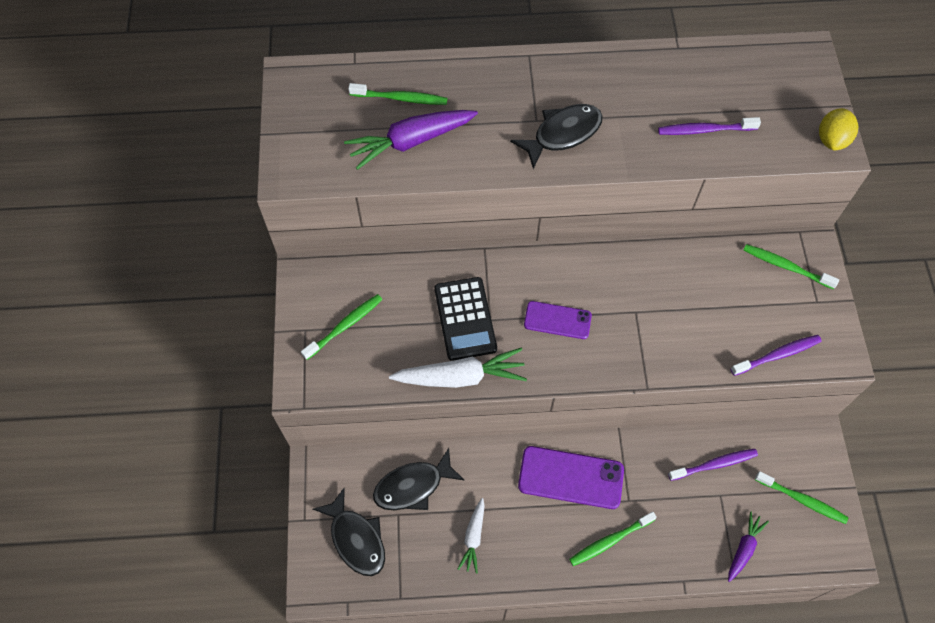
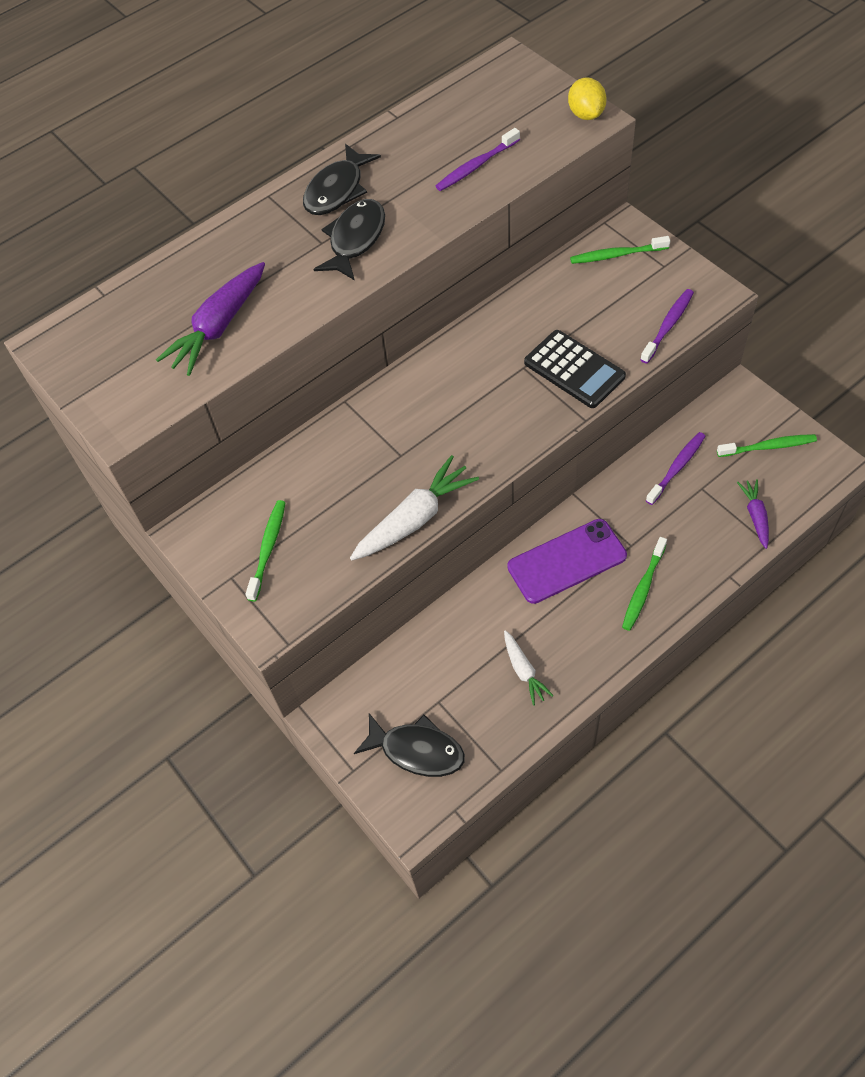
camera: 30 degrees left, 5 degrees down
green toothbrush [348,83,447,105] -> none
black fish [373,448,465,510] -> black fish moved to [303,144,381,215]
black calculator [434,277,497,361] -> black calculator moved to [524,330,626,408]
purple phone [524,301,592,339] -> none

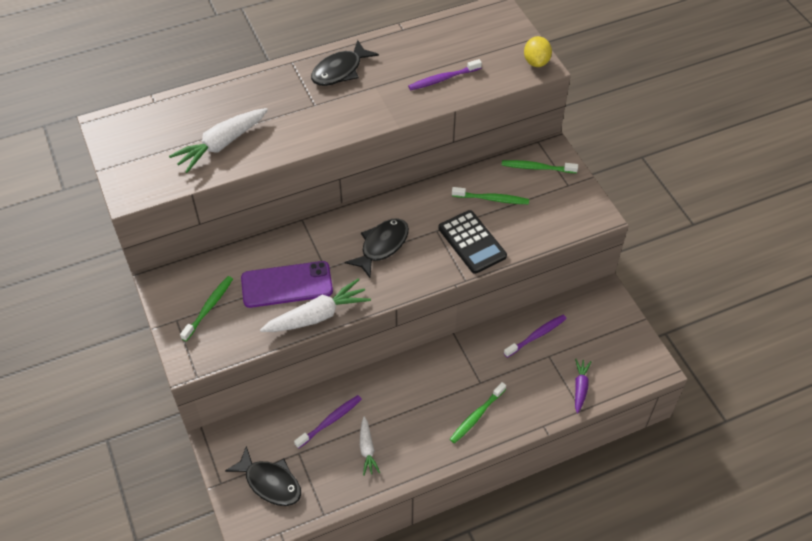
camera: 10 degrees right, 5 degrees down
purple carrot [156,262,265,376] -> white carrot [169,108,268,173]
black fish [313,199,385,281] -> black fish moved to [345,218,409,278]
purple phone [507,519,627,604] -> purple phone moved to [241,261,333,308]
purple toothbrush [640,289,694,364] -> purple toothbrush moved to [294,395,362,449]
green toothbrush [717,434,817,457] -> green toothbrush moved to [452,187,529,204]

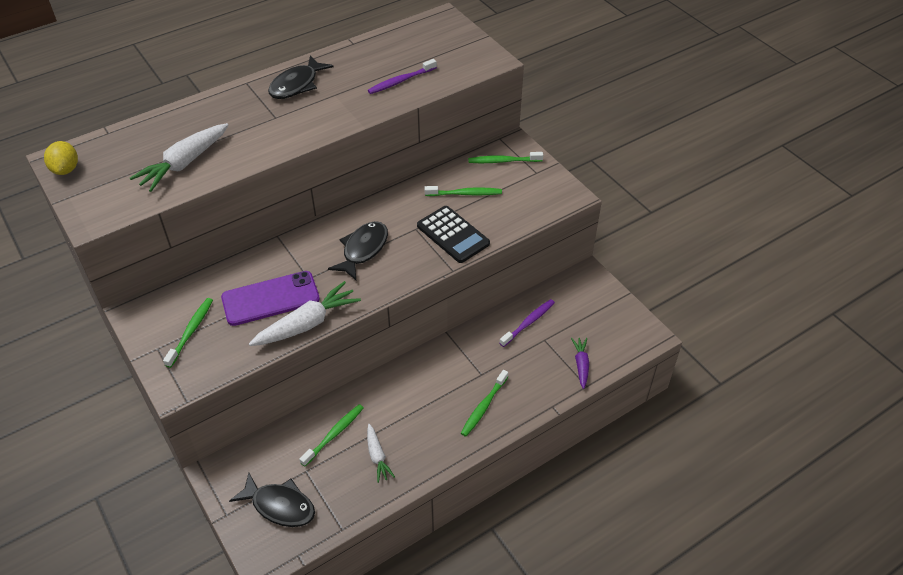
camera: 10 degrees left, 5 degrees down
purple toothbrush [294,395,362,449] -> green toothbrush [299,404,364,467]
yellow lemon [524,36,552,67] -> yellow lemon moved to [44,141,78,175]

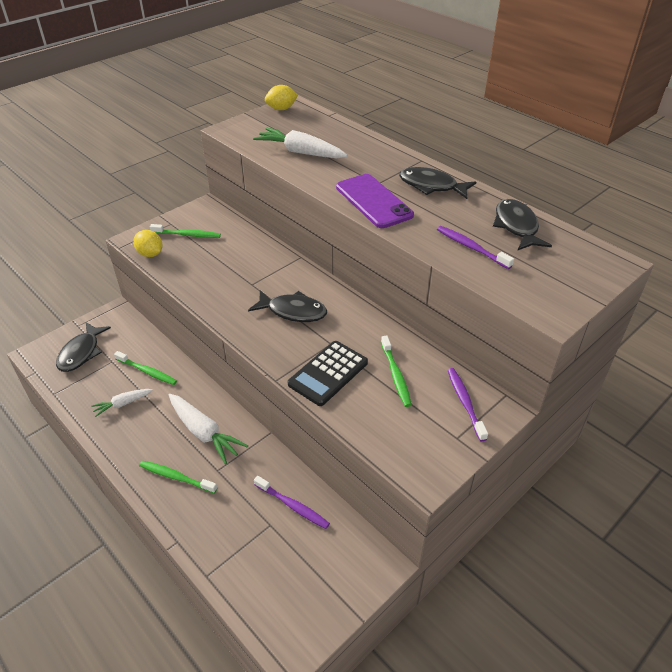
camera: 80 degrees right, 5 degrees down
purple phone [221,271,320,326] -> purple phone moved to [336,174,414,228]
white carrot [249,281,361,346] -> white carrot moved to [169,394,248,465]
green toothbrush [468,152,543,163] -> purple toothbrush [448,368,488,441]
purple carrot [571,338,589,389] -> none
none -> yellow lemon [133,230,163,257]
none -> black fish [493,199,552,250]

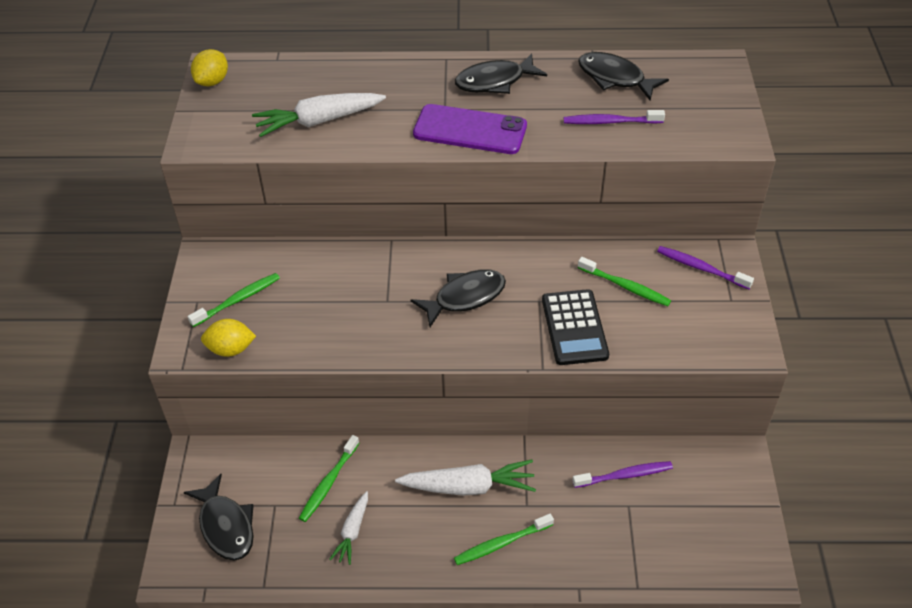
camera: 45 degrees left, 5 degrees up
green toothbrush [114,351,177,385] -> green toothbrush turned 135 degrees clockwise [299,435,359,522]

